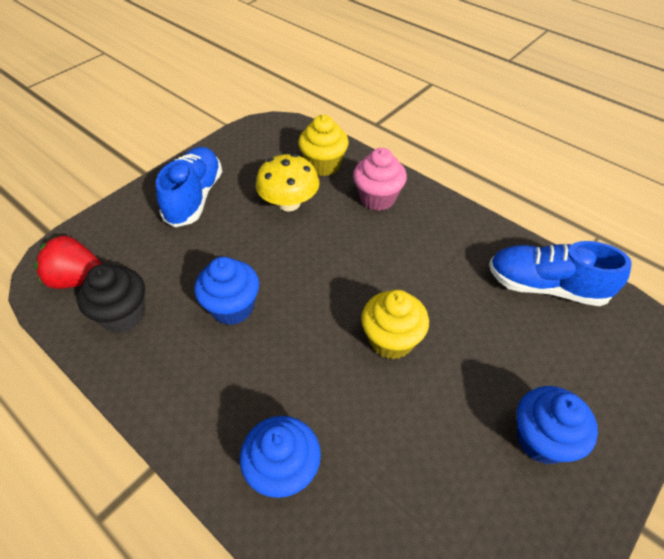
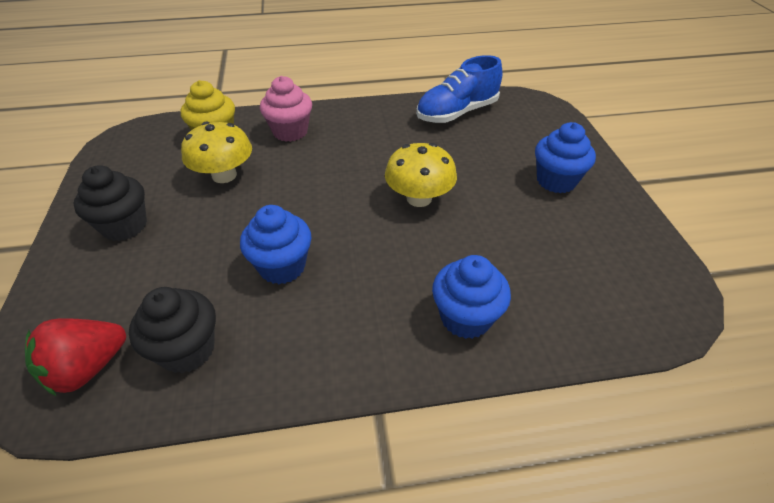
camera: 50 degrees left, 5 degrees down
blue shoe [156,147,222,227] -> black cupcake [73,165,147,241]
yellow cupcake [361,290,429,359] -> yellow mushroom [385,143,457,207]

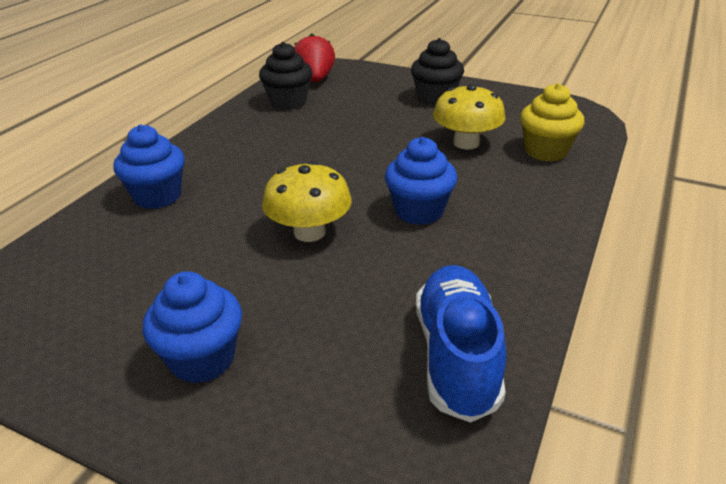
camera: 125 degrees right, 10 degrees down
blue cupcake [240,205,312,284] -> blue cupcake moved to [385,137,457,225]
pink cupcake [260,76,312,142] -> none

